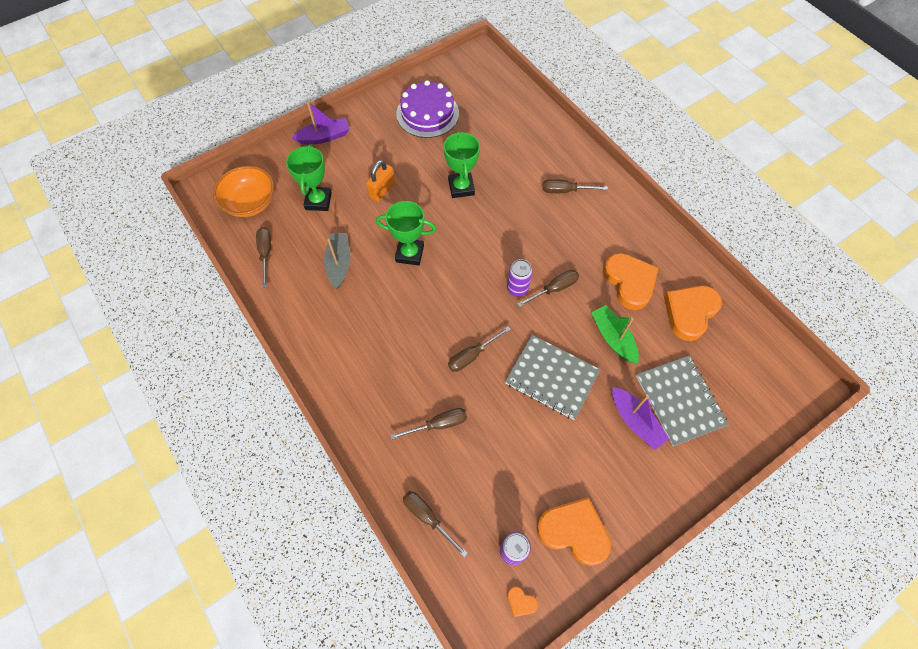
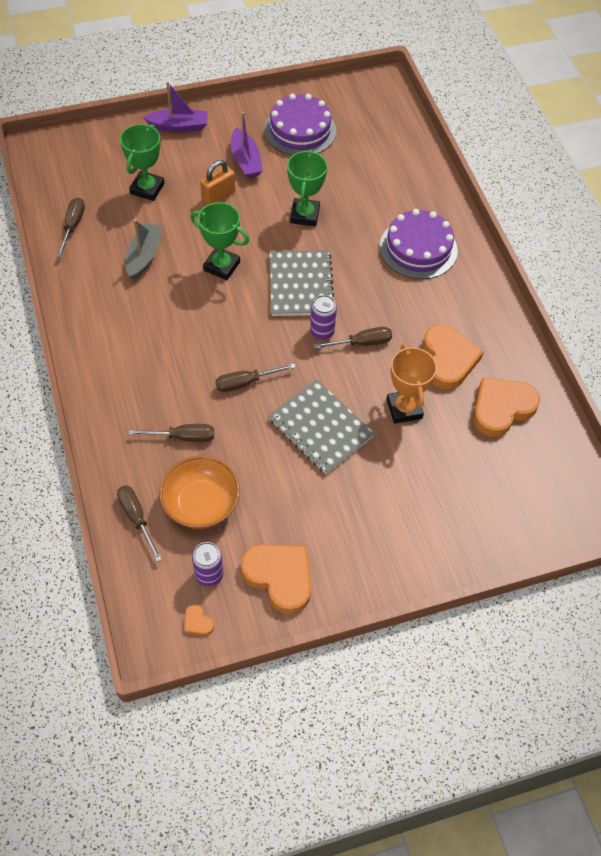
camera: 15 degrees right, 5 degrees down
orange bowl [213,166,274,217] -> orange bowl moved to [159,455,240,529]
brown screwdriver [542,179,608,193] -> purple cake [380,209,458,279]
green boat [591,305,639,364] -> orange trophy [387,344,437,424]
purple boat [612,387,669,450] -> purple boat moved to [231,112,263,178]
grey notebook [636,355,729,446] -> grey notebook moved to [270,250,334,316]

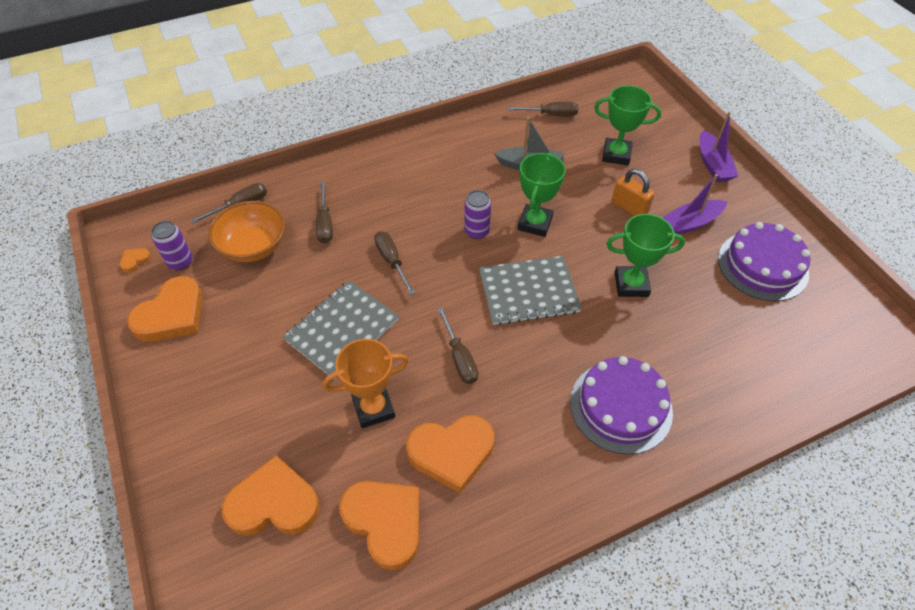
camera: 85 degrees right, 5 degrees down
purple can [310,295,337,340] -> purple can moved to [464,190,491,239]
none -> orange heart [222,456,320,536]

